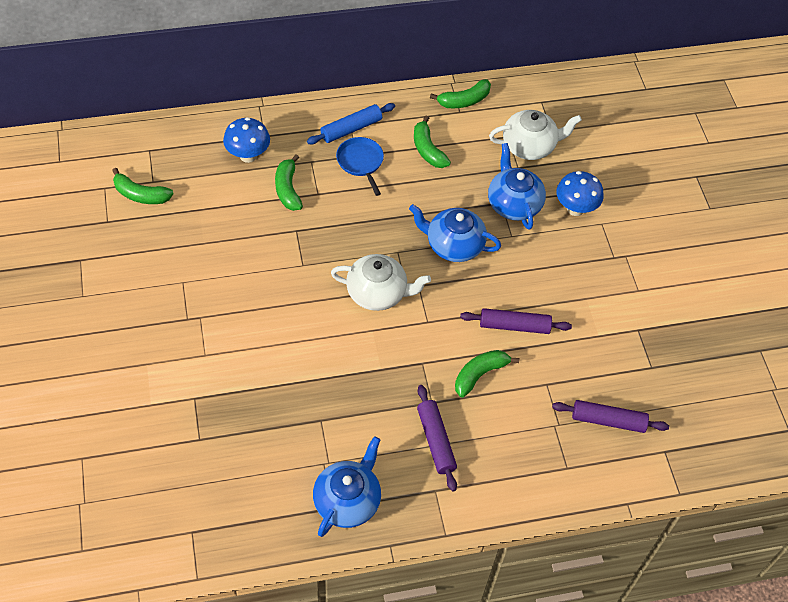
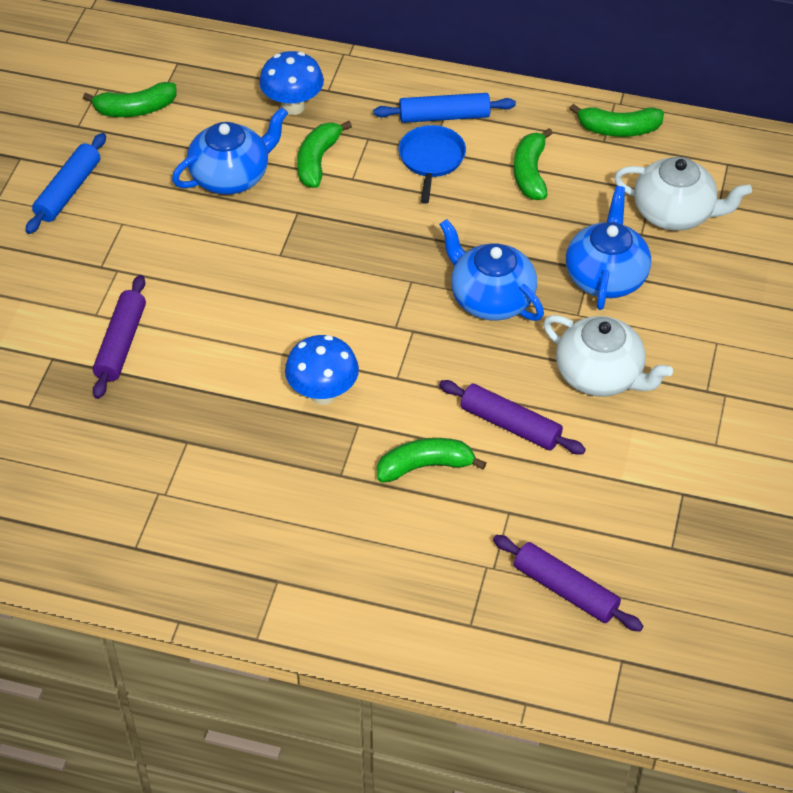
camera: 30 degrees right, 5 degrees down
green banana [112,168,174,204] -> green banana turned 60 degrees counterclockwise [83,82,177,117]
blue teapot [313,436,381,537] -> blue teapot moved to [172,107,288,195]
white teapot [331,254,431,311] -> white teapot moved to [543,315,673,397]
purple rolling pin [417,385,457,491] -> purple rolling pin moved to [93,275,146,399]
blue mushroom [556,171,604,216] -> blue mushroom moved to [285,335,359,405]
none -> blue rolling pin [25,133,106,234]

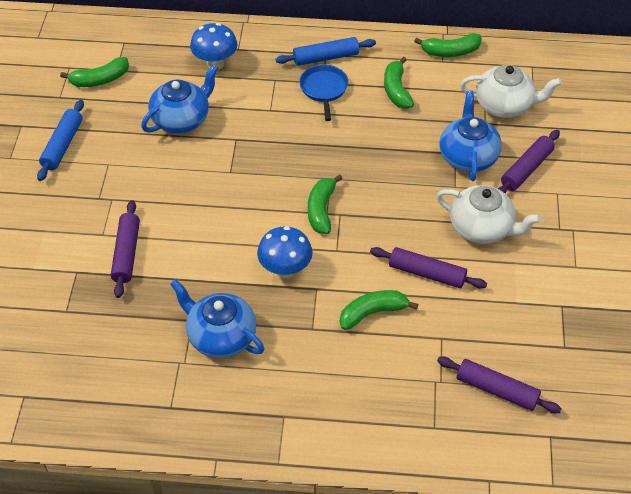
camera: 10 degrees left, 0 degrees up
green banana [297,121,352,188] -> green banana moved to [308,174,343,234]
blue teapot [439,219,544,321] -> blue teapot moved to [170,279,264,358]
none -> purple rolling pin [498,130,560,193]

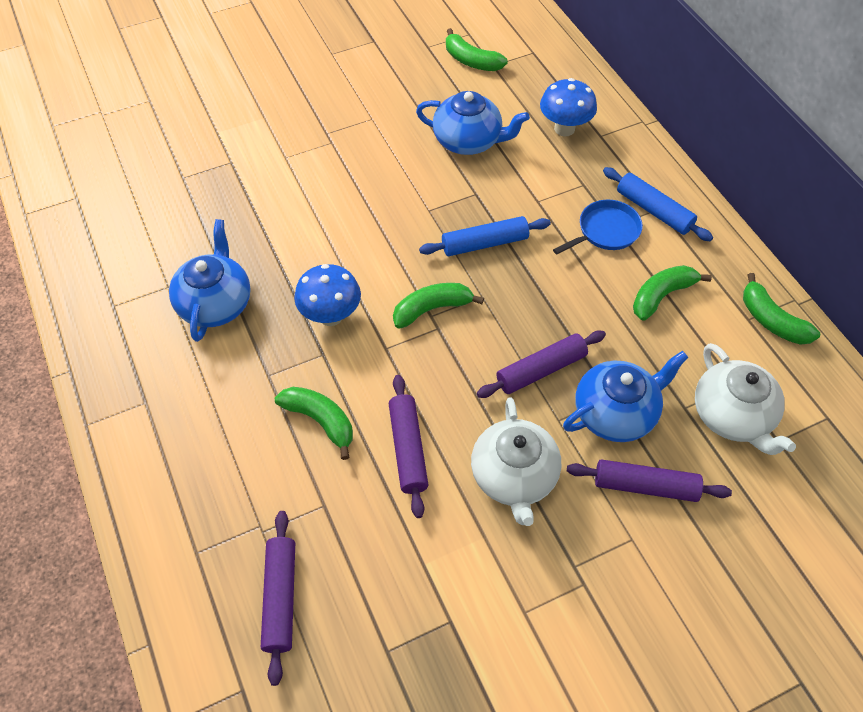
camera: 60 degrees right, 5 degrees up
blue rolling pin [37,100,84,181] -> blue rolling pin moved to [419,216,551,256]
purple rolling pin [111,200,140,298] -> purple rolling pin moved to [477,331,606,398]

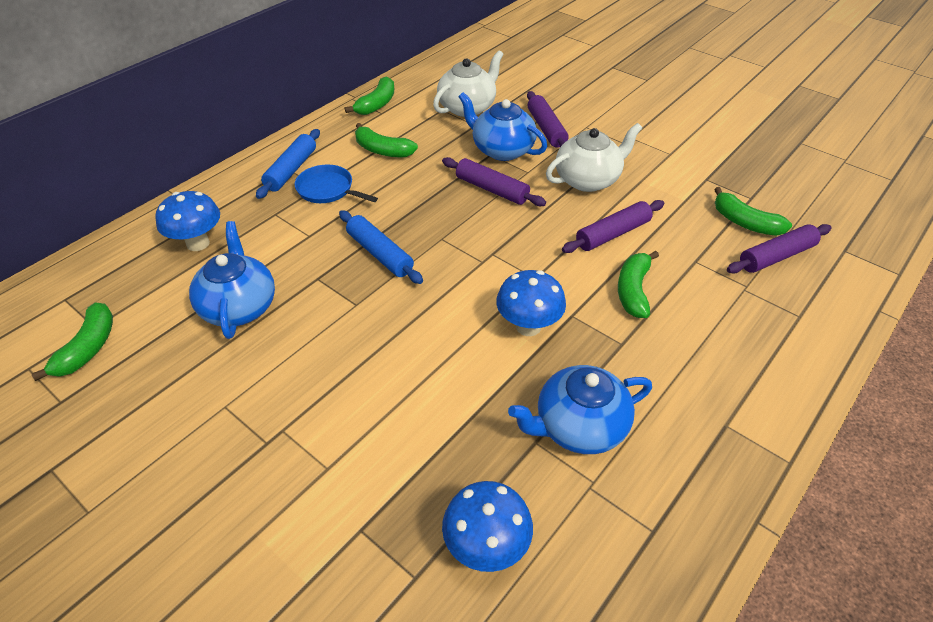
camera: 115 degrees left, 10 degrees down
green banana [393,283,484,329] -> green banana moved to [714,187,792,236]
none -> blue mushroom [442,481,533,572]

